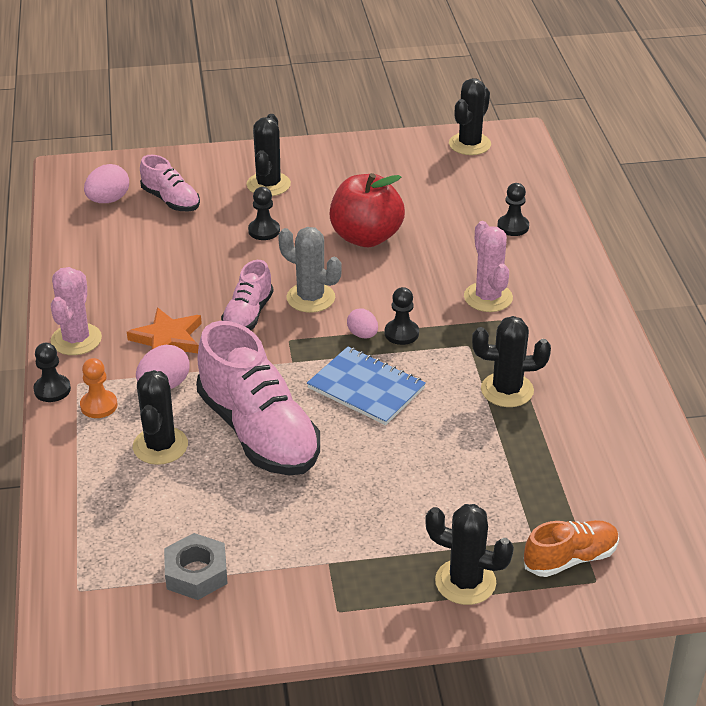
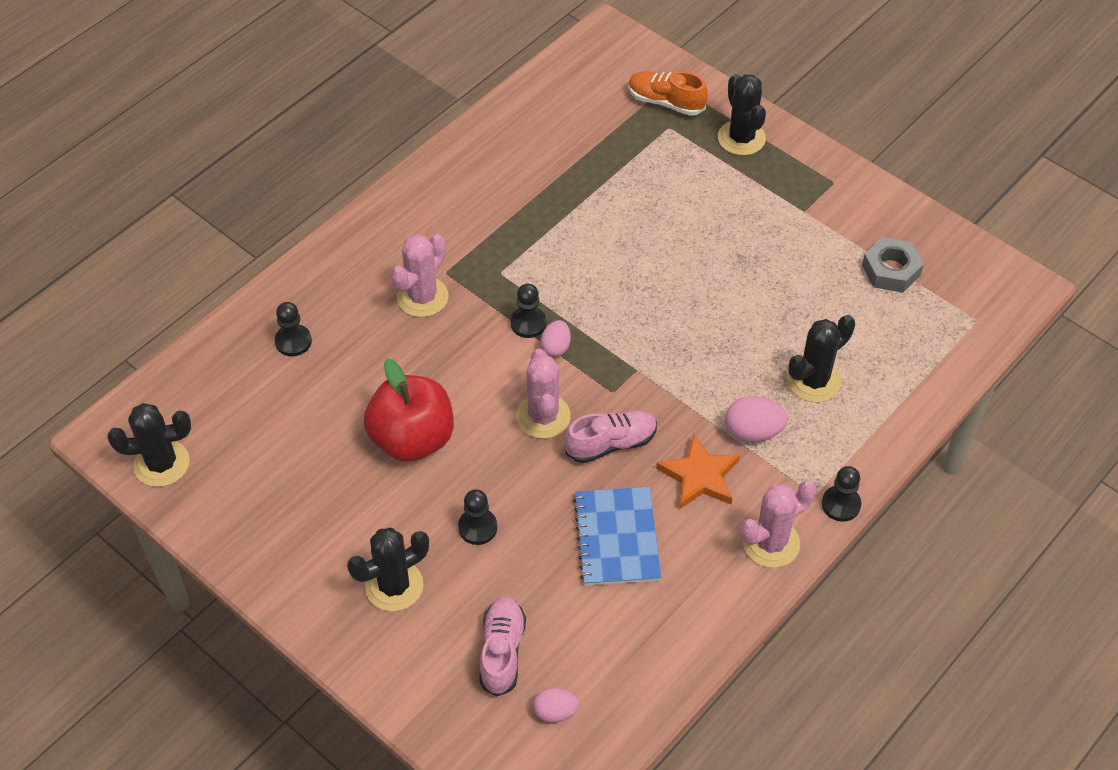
camera: 130 degrees left, 15 degrees up
orange pawn [80,358,117,418] -> none
pink egg [84,164,129,203] -> pink egg [533,688,579,723], size x0.66
pink shoe [196,321,320,475] -> none
grey cactus [278,227,342,313] -> pink cactus [516,349,571,438]
blue notebook [307,347,426,425] -> blue notebook moved to [573,487,661,586]
black cactus [472,316,551,407] -> none

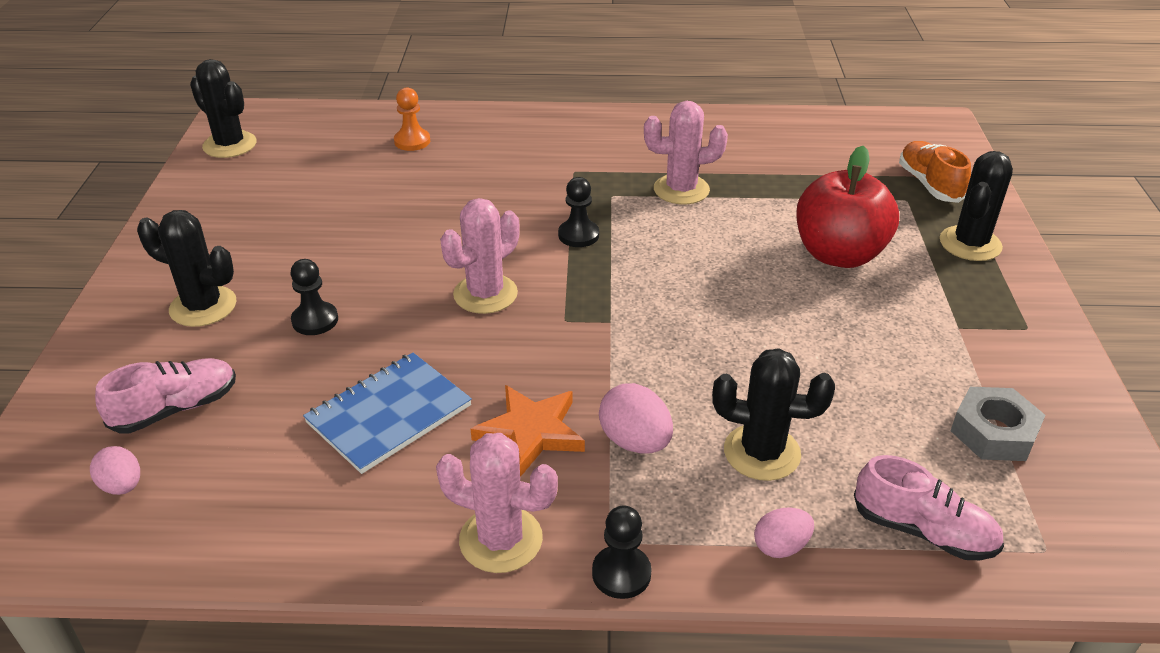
camera: 50 degrees right, 15 degrees down
black pawn [275,302,312,356] -> orange pawn [394,87,430,151]
red apple [364,358,454,462] -> red apple moved to [796,146,899,268]
pink cactus [391,234,449,317] -> pink cactus moved to [644,101,728,205]
pink egg [541,320,571,357] -> pink egg moved to [754,508,814,558]
pink shoe [565,411,657,463] -> pink shoe moved to [854,455,1004,560]

